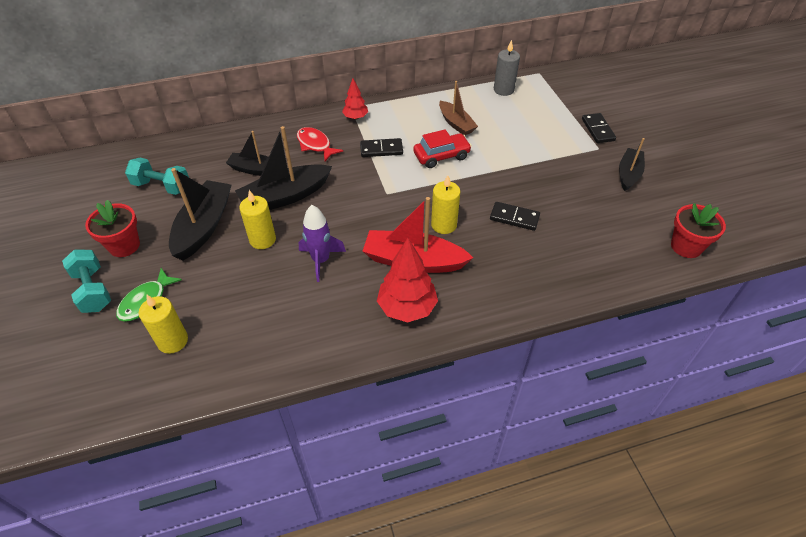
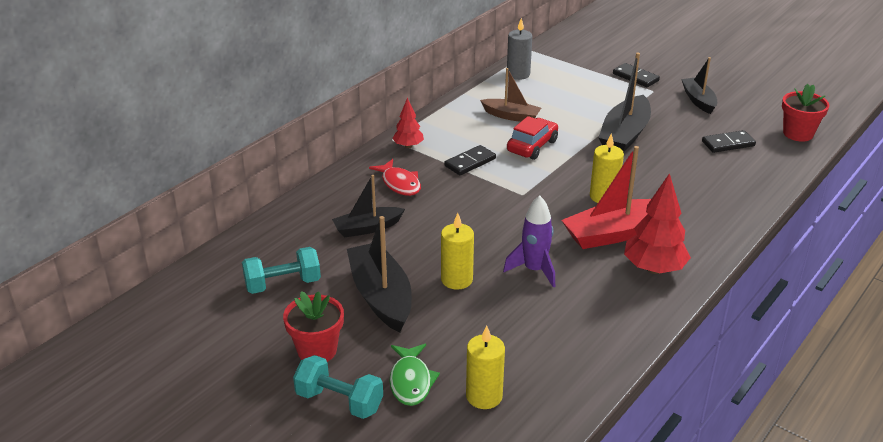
camera: 35 degrees left, 15 degrees down
black boat [235,126,332,210] -> black boat moved to [599,53,651,153]
red fish [297,127,343,161] -> red fish turned 135 degrees counterclockwise [369,159,421,196]
black domino [490,202,540,231] -> black domino moved to [702,130,756,153]

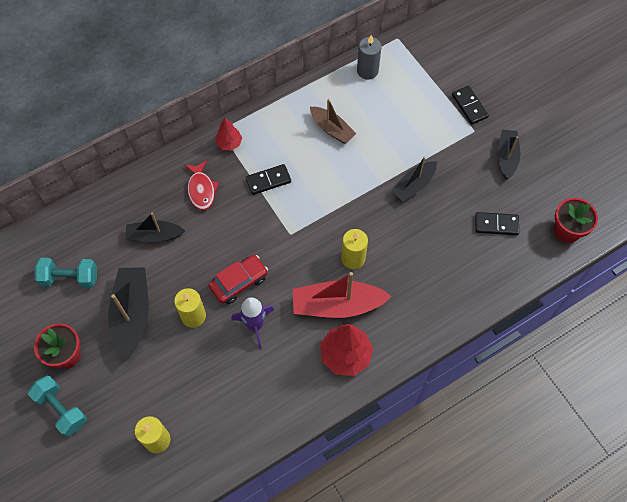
camera: 20 degrees right, 30 degrees up
green fish [389,344,440,406] -> none
red car [507,116,558,160] -> red car moved to [209,255,268,304]
black boat [599,53,651,153] -> black boat [392,156,437,201], size x0.63

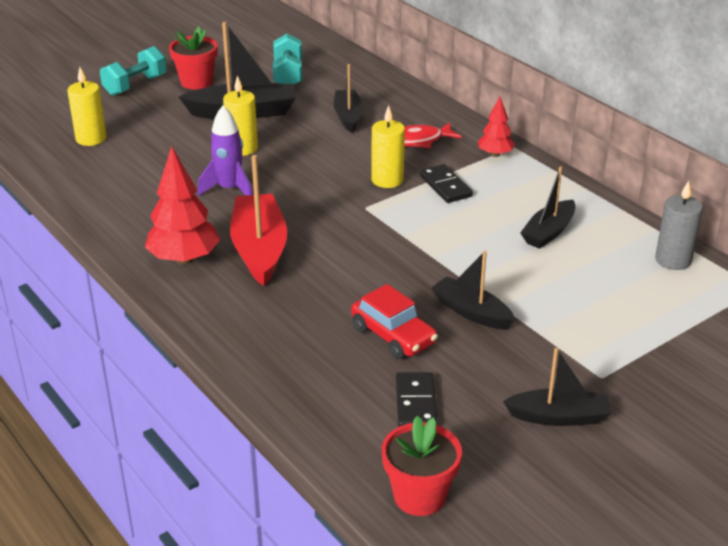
camera: 85 degrees right, 30 degrees down
red car [209,255,268,304] -> red car moved to [351,284,438,359]
brown boat [310,99,356,144] -> black boat [520,166,576,249]
yellow candle [341,229,368,269] -> yellow candle moved to [371,105,405,188]
black domino [452,86,489,124] -> none

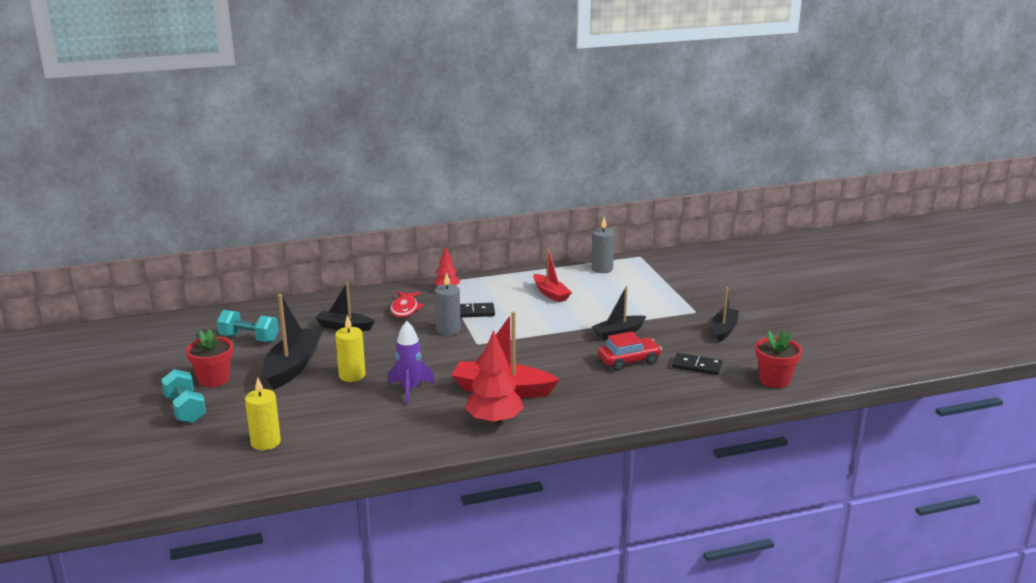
camera: 70 degrees left, 10 degrees down
yellow candle [371,105,405,188] -> grey candle [435,273,461,335]
black boat [520,166,576,249] -> red boat [533,248,572,303]

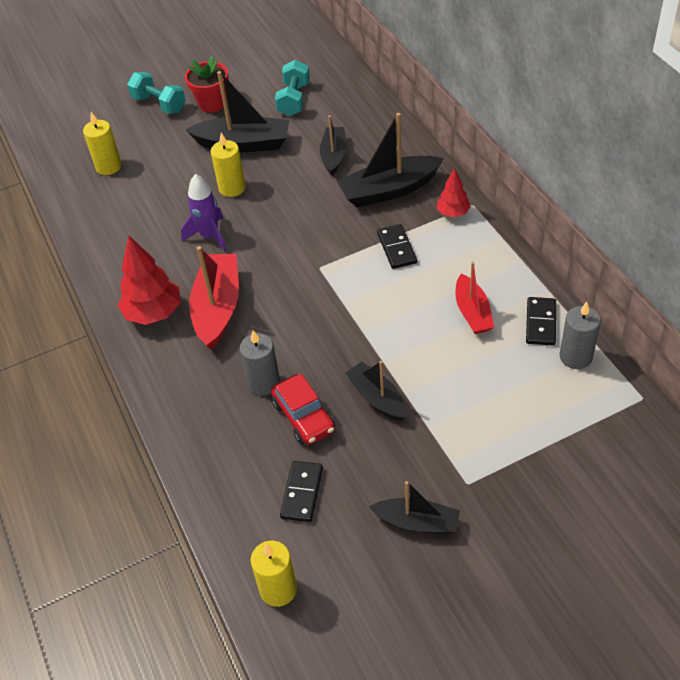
camera: 85 degrees right, 25 degrees up
turquoise dumbbell [161,369,206,423] -> turquoise dumbbell turned 75 degrees clockwise [127,72,186,114]
red fish [390,291,424,318] -> black boat [337,113,444,207]
grey candle [435,273,461,335] -> grey candle moved to [240,330,280,396]
red boat [533,248,572,303] -> red boat turned 60 degrees counterclockwise [455,262,494,334]
red flower pot [755,330,802,388] -> yellow candle [251,541,297,607]
none -> black domino [526,297,556,346]

